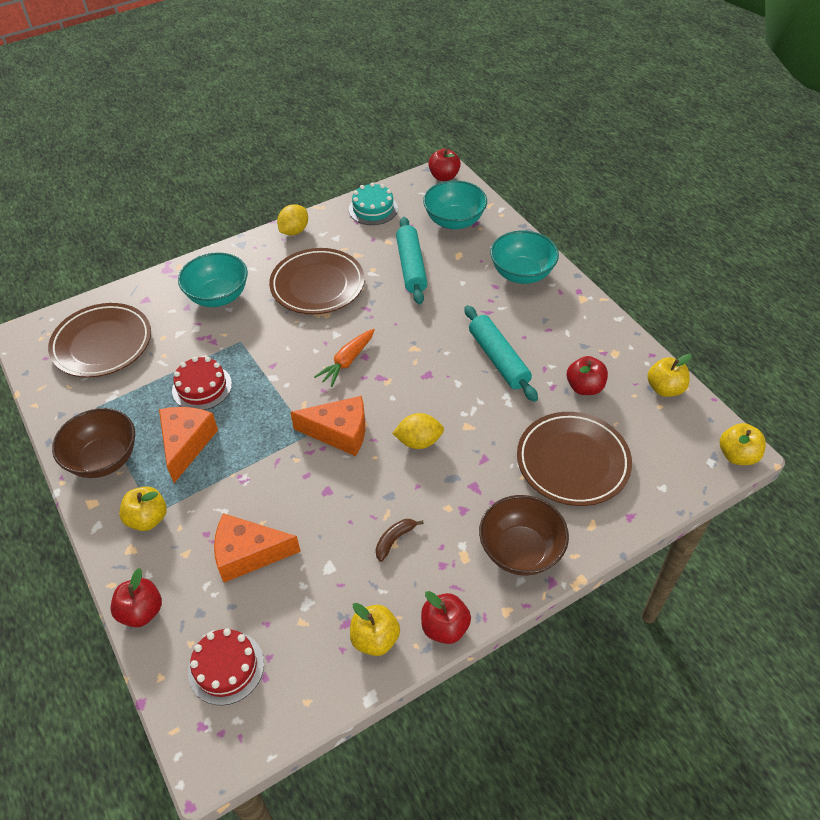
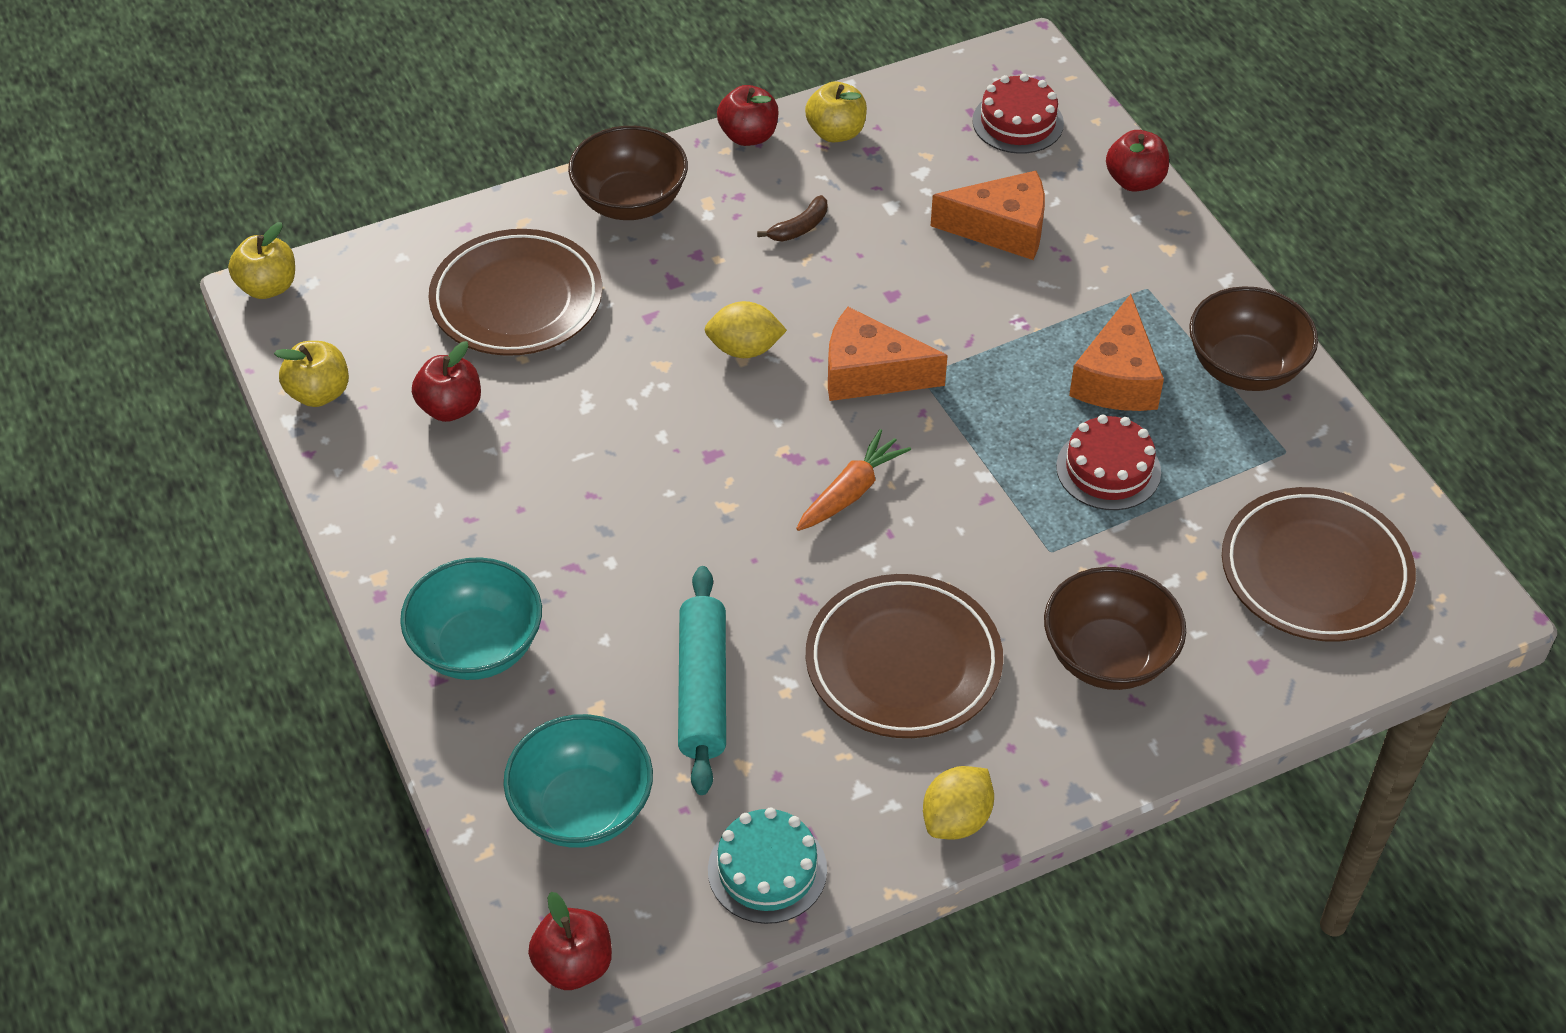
camera: 175 degrees left, 0 degrees up
yellow apple [119,486,167,531] -> none
turquoise bowl [178,252,248,307] -> brown bowl [1044,567,1186,690]
turquoise rolling pin [464,305,538,402] -> none

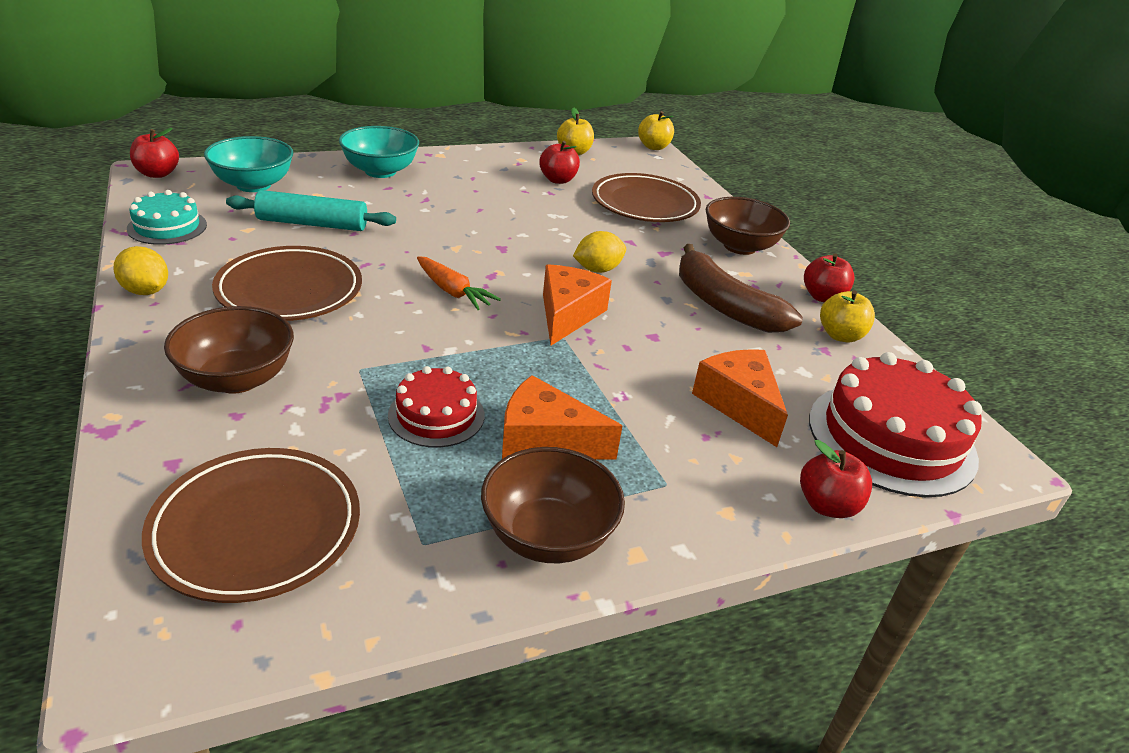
camera: 90 degrees right, 15 degrees down
yellow lemon [704,301,787,358] -> yellow lemon turned 60 degrees clockwise [573,231,626,273]
brown banana [757,195,827,241] -> brown banana [679,244,803,333], size x2.41
orange cheese [931,171,1045,260] -> orange cheese turned 150 degrees clockwise [692,349,788,447]
red cake [972,74,1064,154] -> red cake [809,352,982,497], size x1.81

